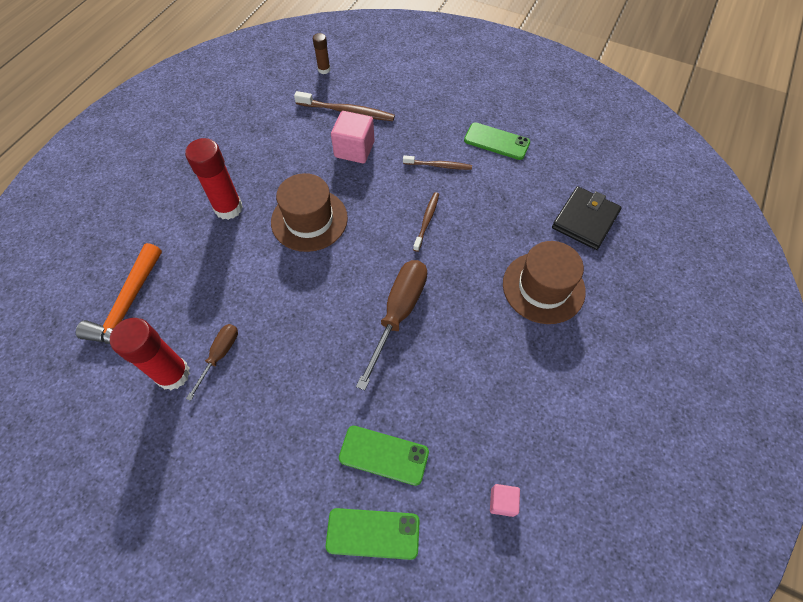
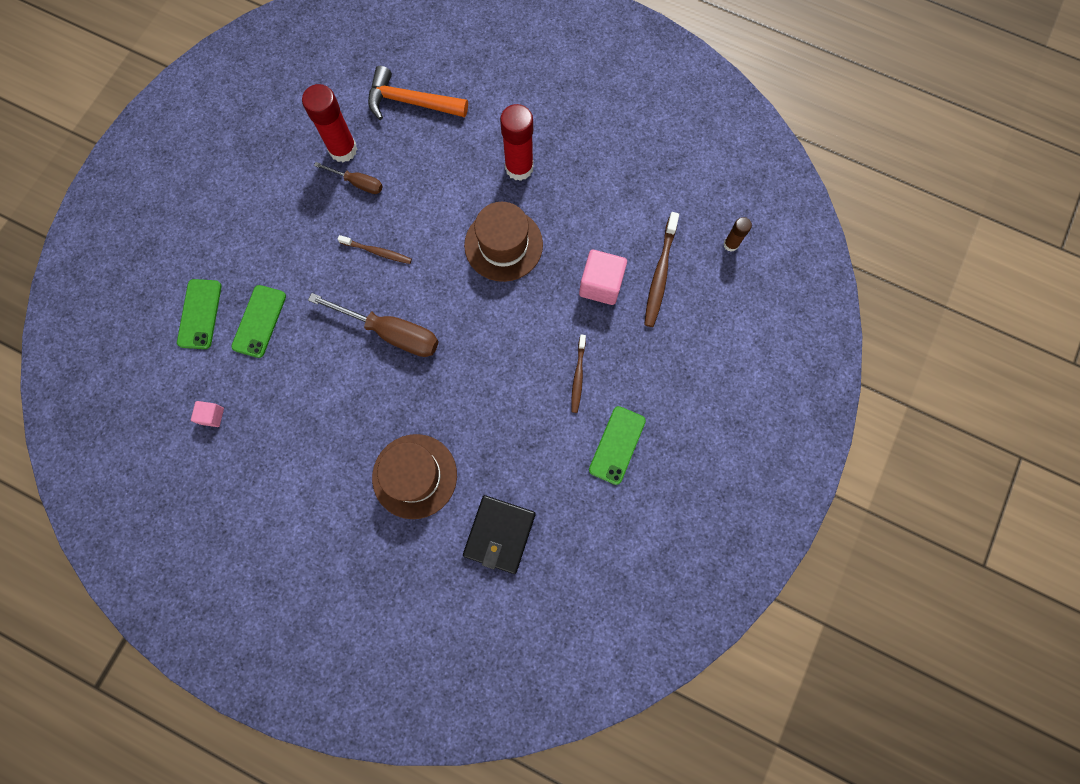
camera: 90 degrees right, 15 degrees up
brown toothbrush [413,192,439,252] -> brown toothbrush moved to [338,235,412,264]
black wallet [552,186,622,250] -> black wallet turned 75 degrees clockwise [463,495,535,574]

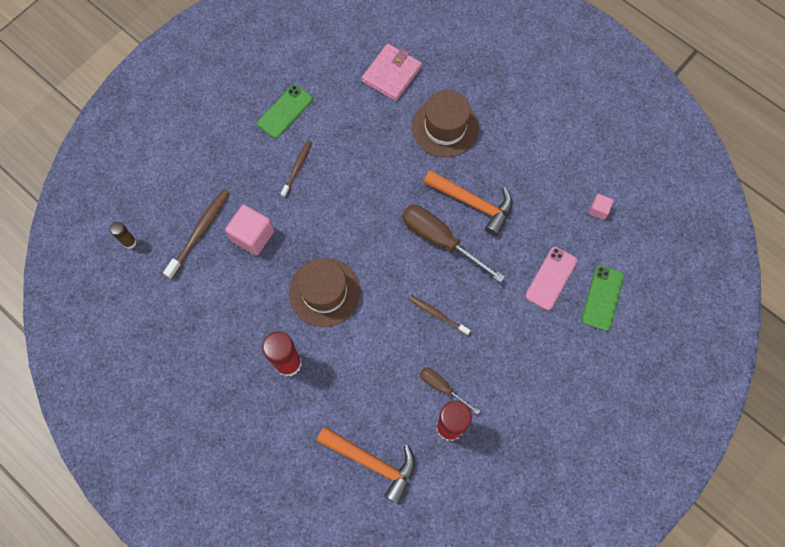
camera: 165 degrees left, 5 degrees down
green phone [231,285,286,358] -> pink phone [525,247,578,310]
black wallet [463,495,535,574] -> pink wallet [362,44,422,101]
none -> orange hammer [423,170,513,236]

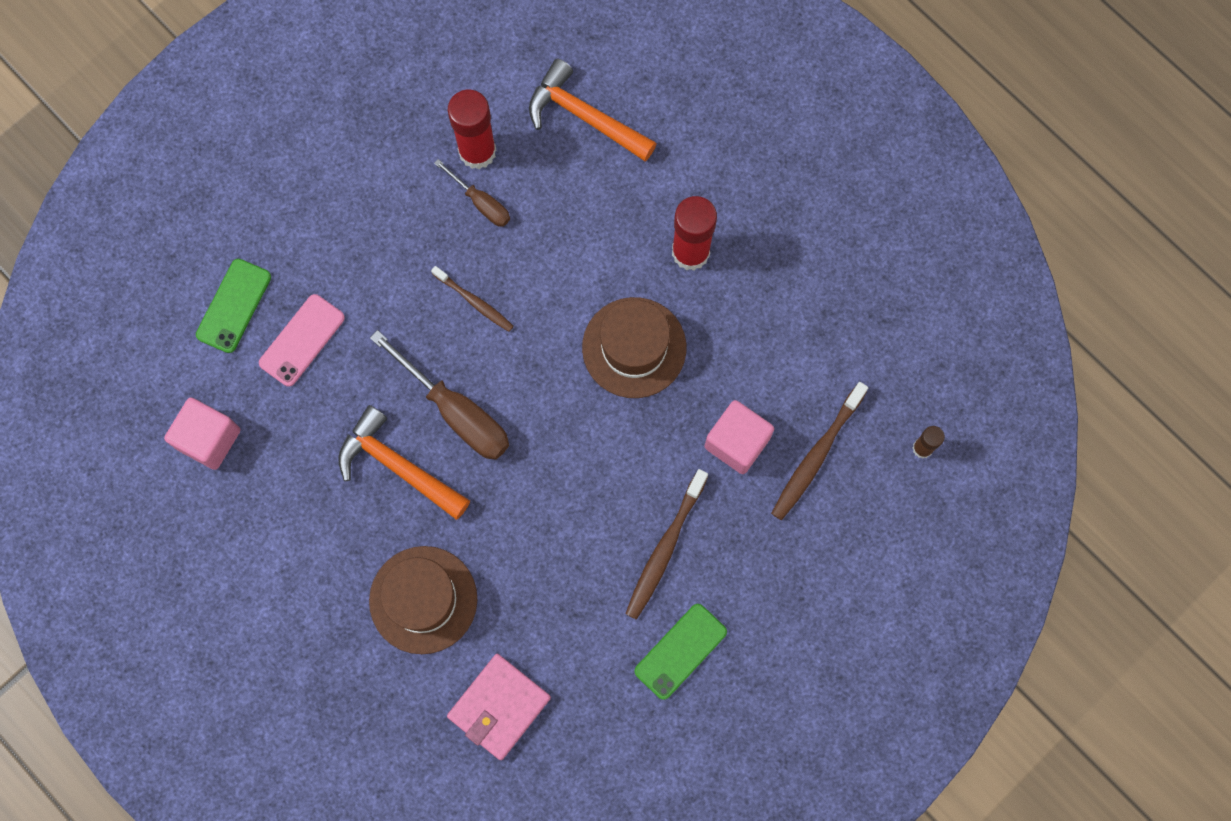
camera: 175 degrees left, 5 degrees up
brown toothbrush [281,141,312,198] -> brown toothbrush [625,469,708,620], size x1.57
pink cube [589,194,614,220] -> pink cube [164,398,241,470], size x1.89

